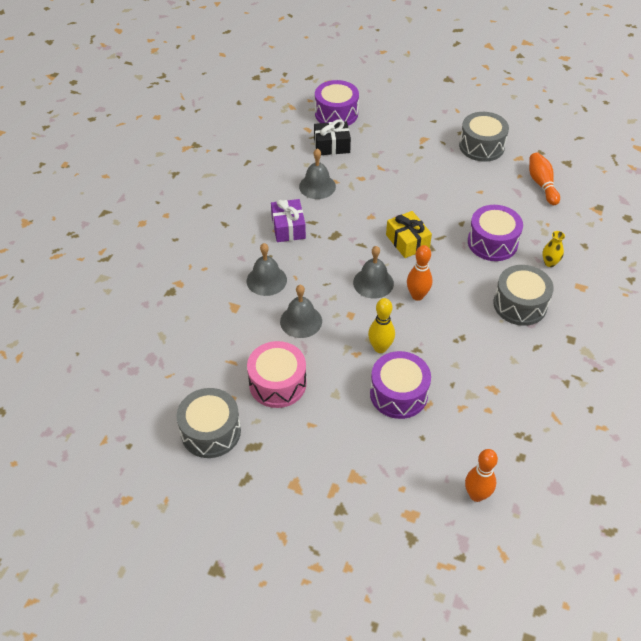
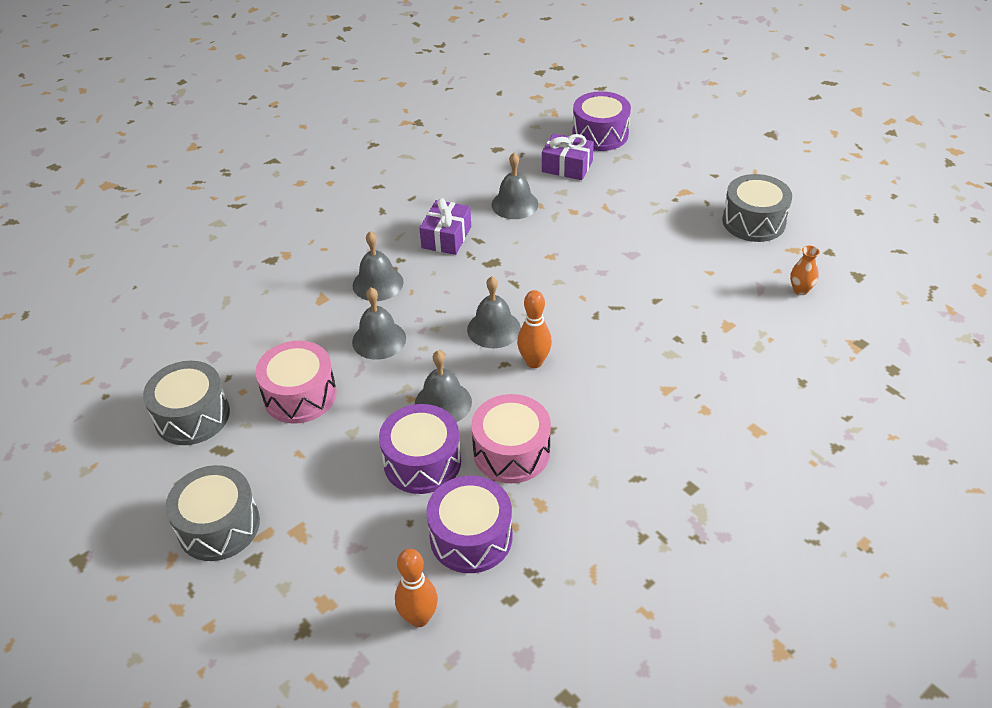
camera: 30 degrees right, 5 degrees down
black gift [314,119,351,155] -> purple gift [542,133,594,180]
yellow bowling pin [368,298,395,353] -> grey bell [415,351,472,422]
yellow gift [386,211,432,258] -> none
purple drum [468,205,523,261] -> purple drum moved to [426,476,512,573]
grey drum [493,265,554,326] -> grey drum moved to [165,465,260,561]
orange bowling pin [529,153,560,205] -> orange vase [790,246,820,295]
yellow vase [542,231,565,267] -> none
none -> pink drum [471,394,551,483]

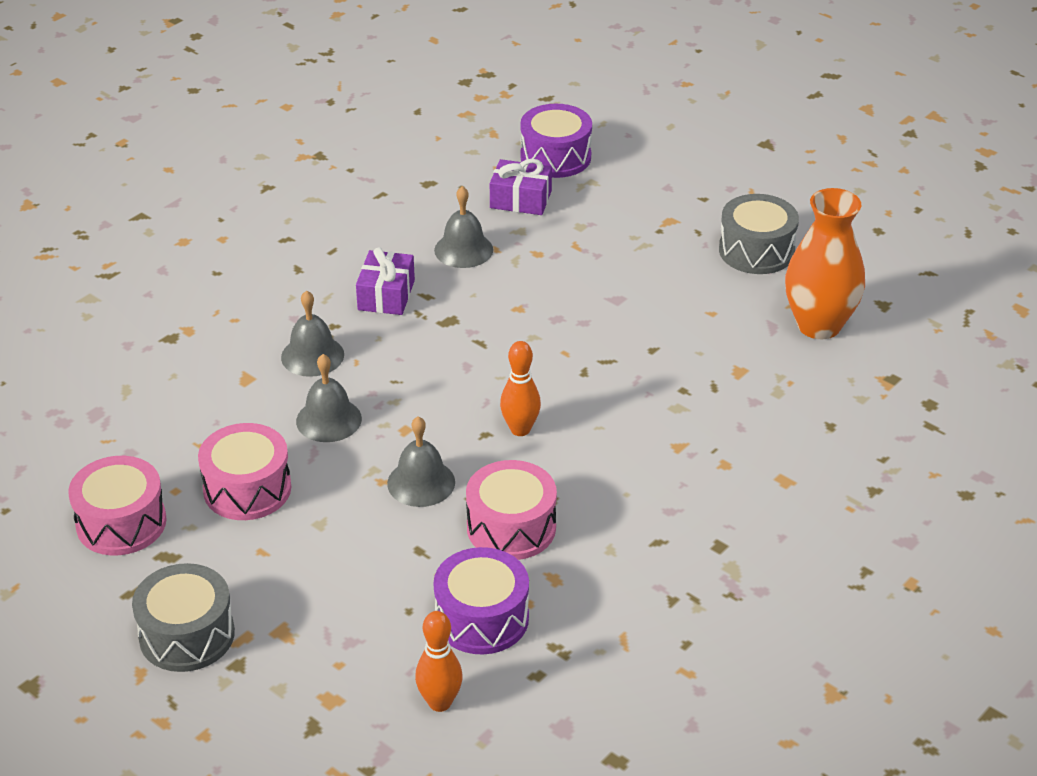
camera: 10 degrees left, 5 degrees down
grey drum [143,361,230,445] -> pink drum [68,456,167,555]
purple drum [379,404,461,494] -> none
grey bell [467,276,521,348] -> none
orange vase [790,246,820,295] -> orange vase [785,188,865,339], size x2.48

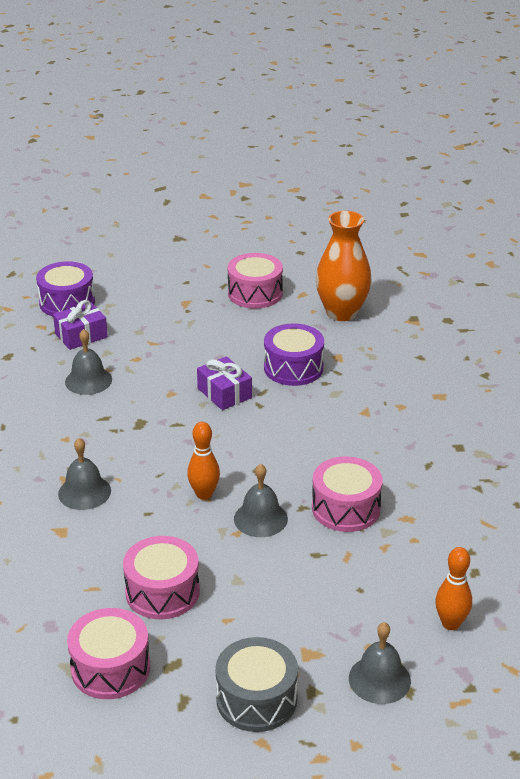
camera: 45 degrees left, 5 degrees down
grey bell [296,354,362,442] -> grey bell moved to [349,622,411,704]
purple gift [356,247,415,315] -> purple gift moved to [197,356,252,410]
purple drum [433,547,529,654] -> purple drum moved to [264,323,324,386]
orange bowling pin [500,341,541,436] -> orange bowling pin moved to [187,422,220,500]
grey drum [719,194,799,274] -> pink drum [228,253,283,309]

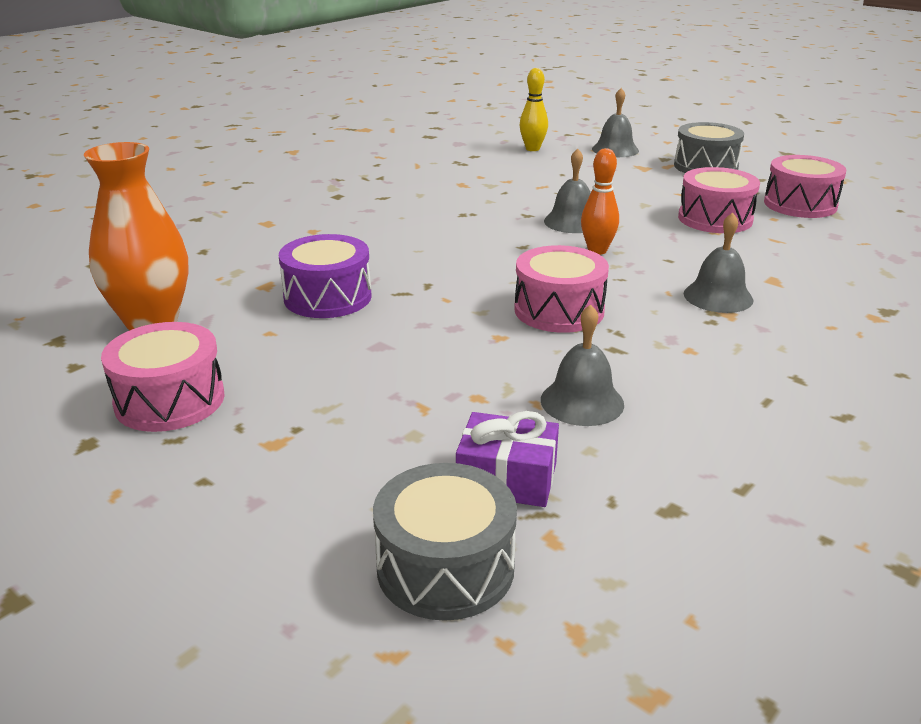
camera: 135 degrees left, 5 degrees down
purple drum [36,261,95,316] -> grey drum [373,463,517,621]
purple gift [197,356,252,410] -> none
pink drum [312,457,383,532] -> pink drum moved to [514,245,609,333]
orange bowling pin [435,547,472,630] -> yellow bowling pin [520,68,548,151]

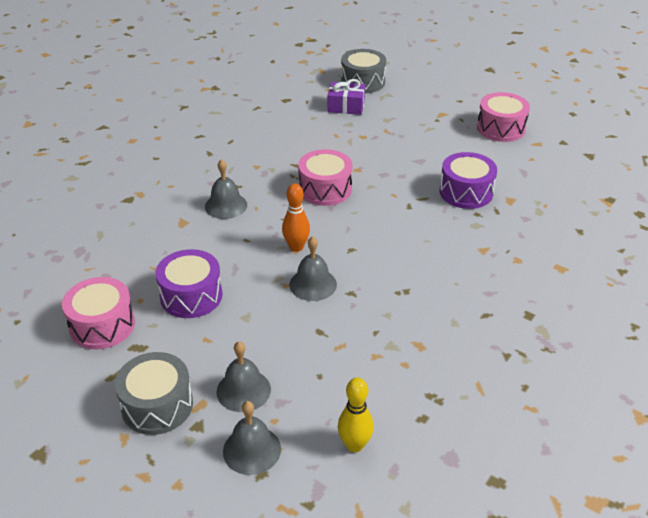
camera: 175 degrees right, 10 degrees up
orange vase [84,142,189,330] -> none
grey bell [541,304,624,426] -> grey bell moved to [216,341,271,412]
pink drum [678,167,760,233] -> purple drum [155,249,222,318]

